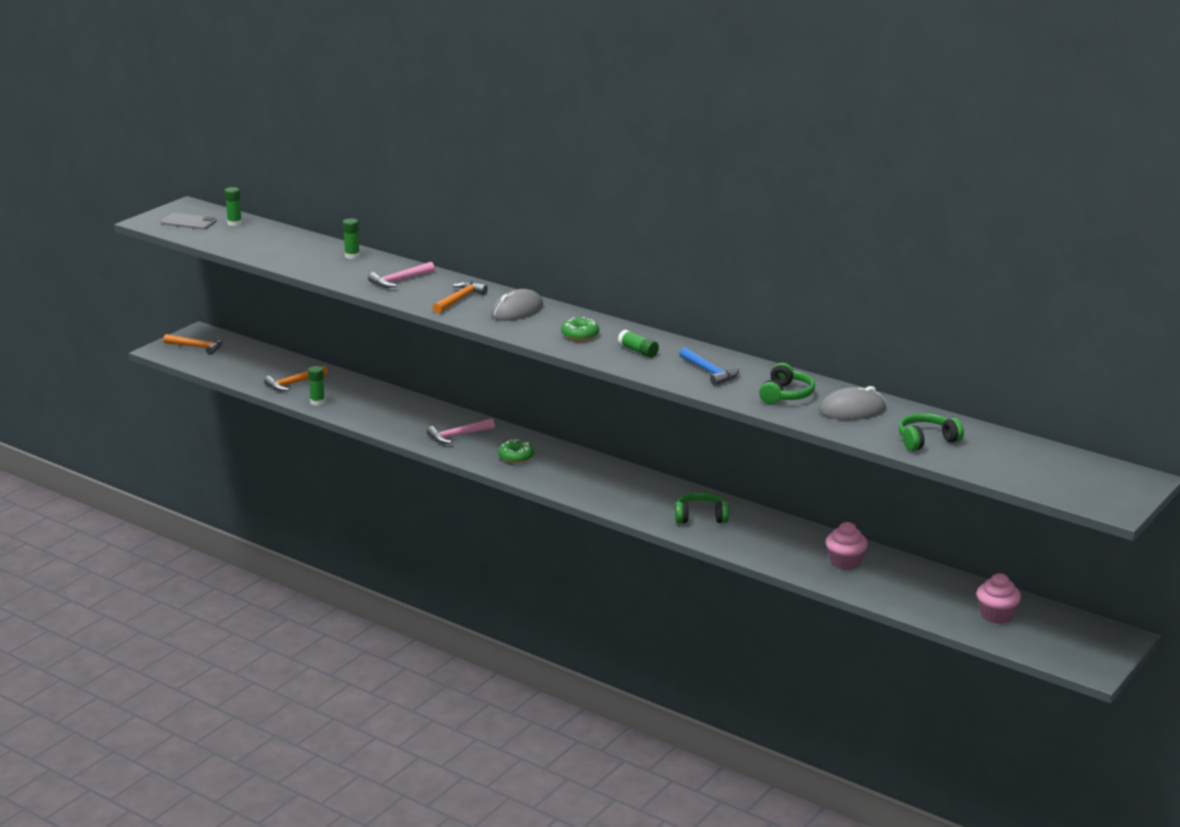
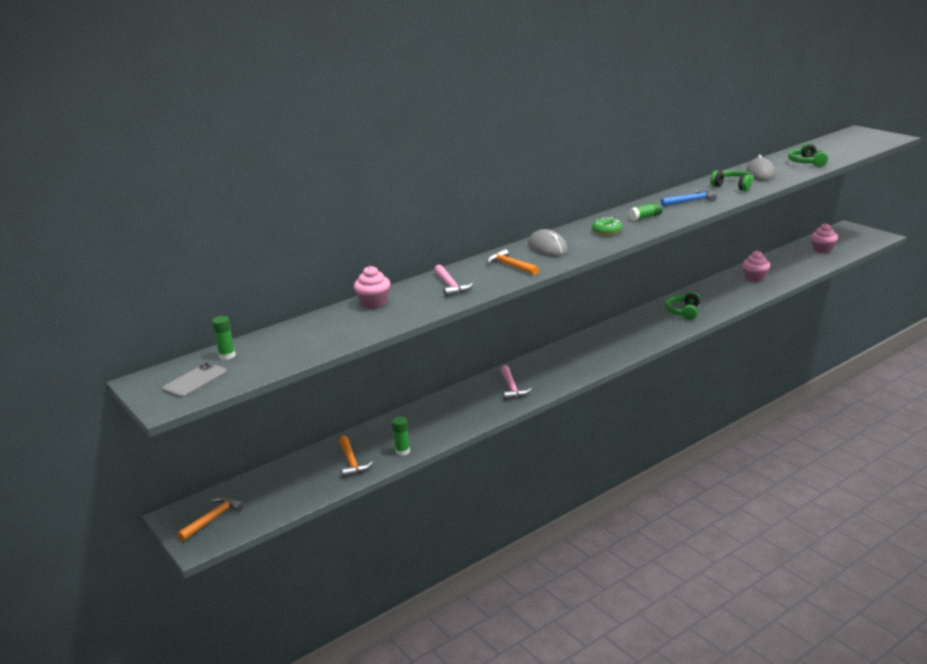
camera: 70 degrees left, 0 degrees up
green glue stick [343,218,360,259] -> pink cupcake [354,266,390,309]
green donut [498,439,534,463] -> none

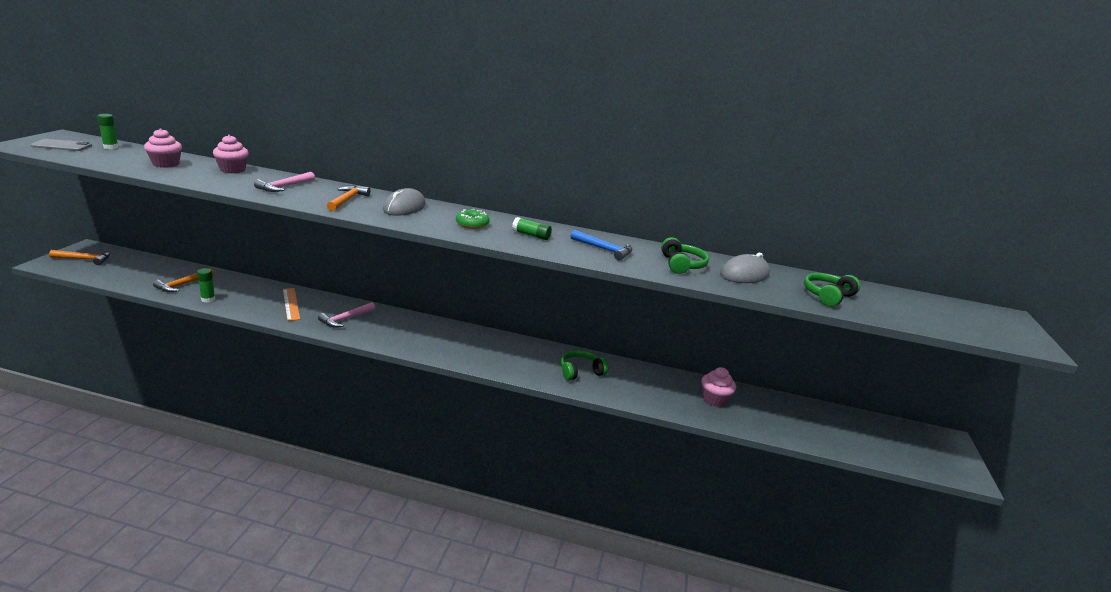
camera: 45 degrees right, 0 degrees up
pink cupcake [811,223,838,253] -> pink cupcake moved to [144,128,182,168]
none -> orange ruler [283,288,300,321]

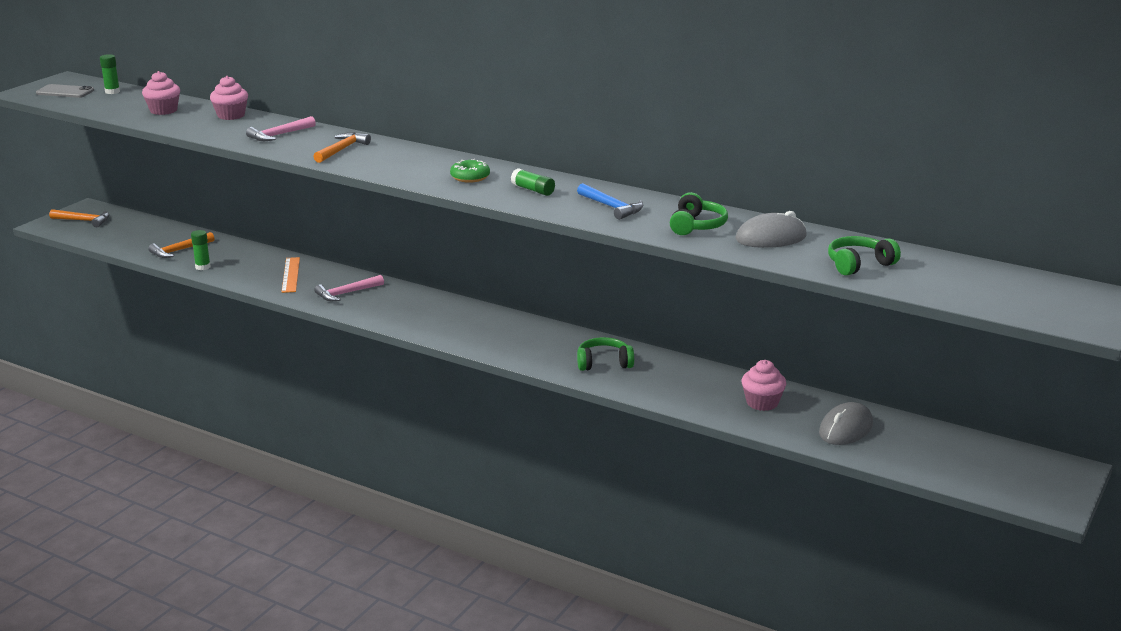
camera: 20 degrees right, 0 degrees up
grey mouse [383,188,426,216] -> grey mouse moved to [819,402,873,445]

